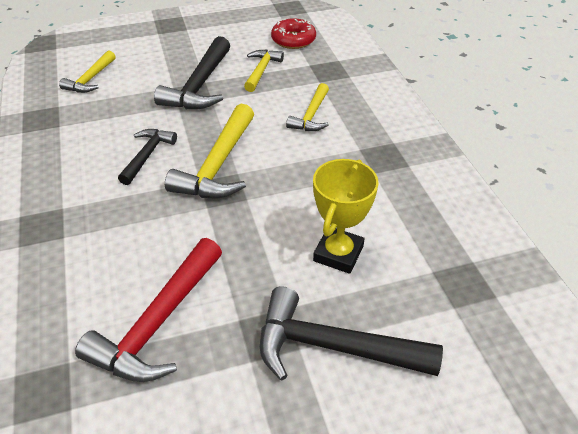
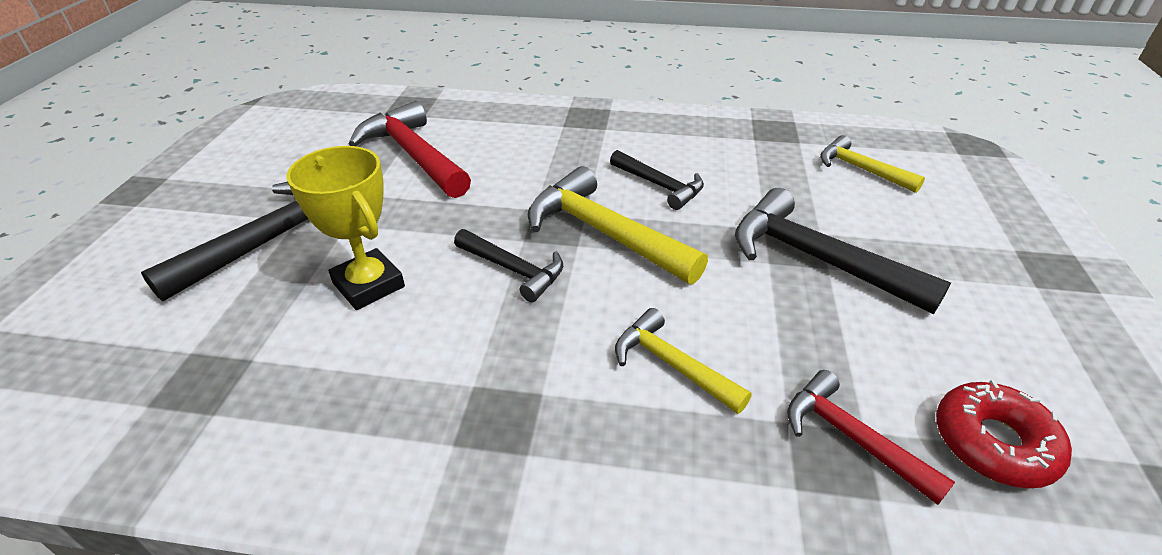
camera: 115 degrees right, 5 degrees down
yellow hammer [244,50,284,92] -> none
none -> black hammer [454,229,563,302]
none -> red hammer [787,370,955,505]

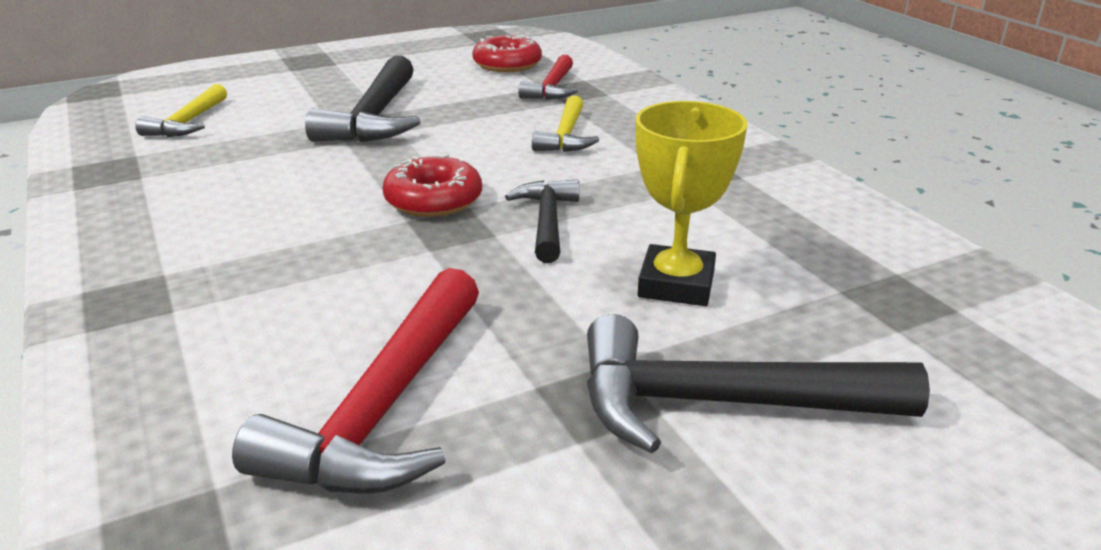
camera: 125 degrees left, 10 degrees down
yellow hammer [528,166,708,284] -> red donut [383,154,482,217]
black hammer [610,150,704,210] -> none

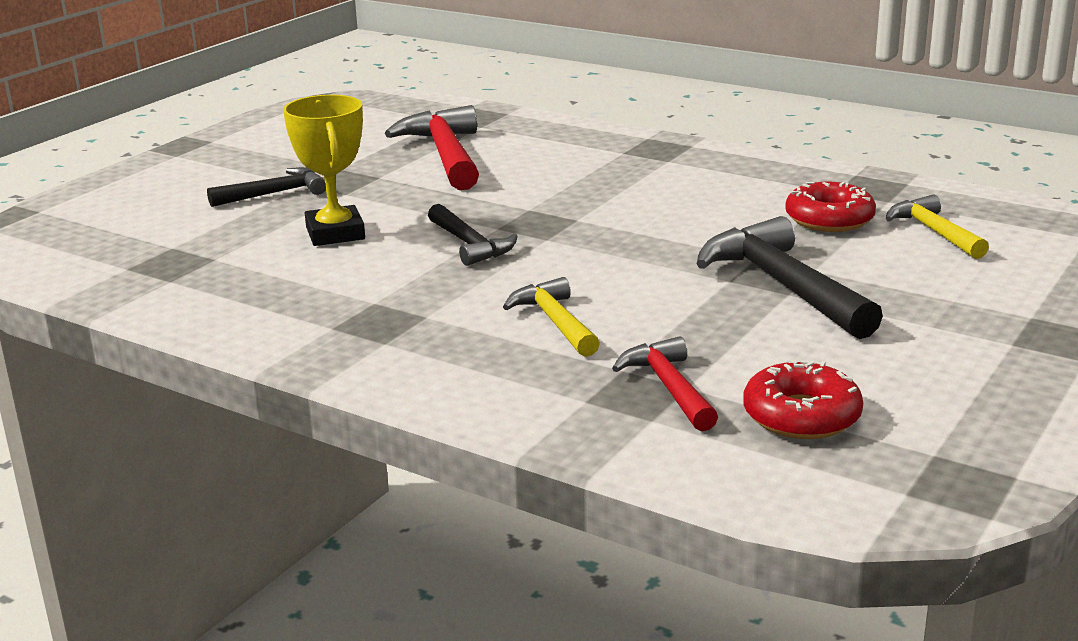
camera: 150 degrees right, 5 degrees down
red donut [383,154,482,217] -> red donut moved to [785,182,876,232]
black hammer [587,314,930,453] -> black hammer [207,167,326,207], size x0.59

